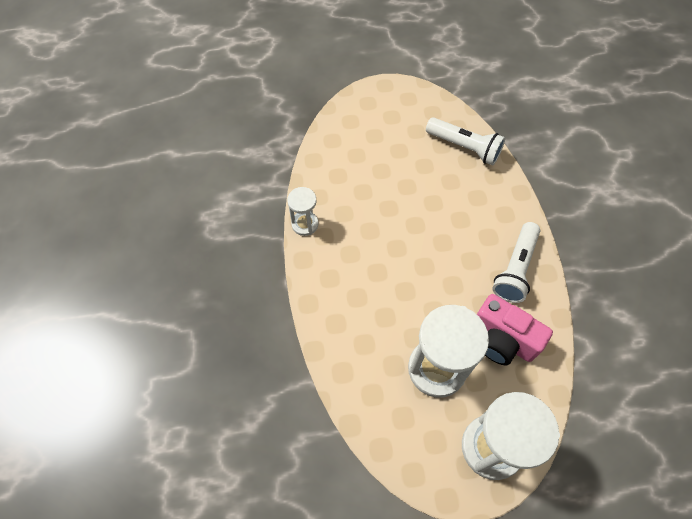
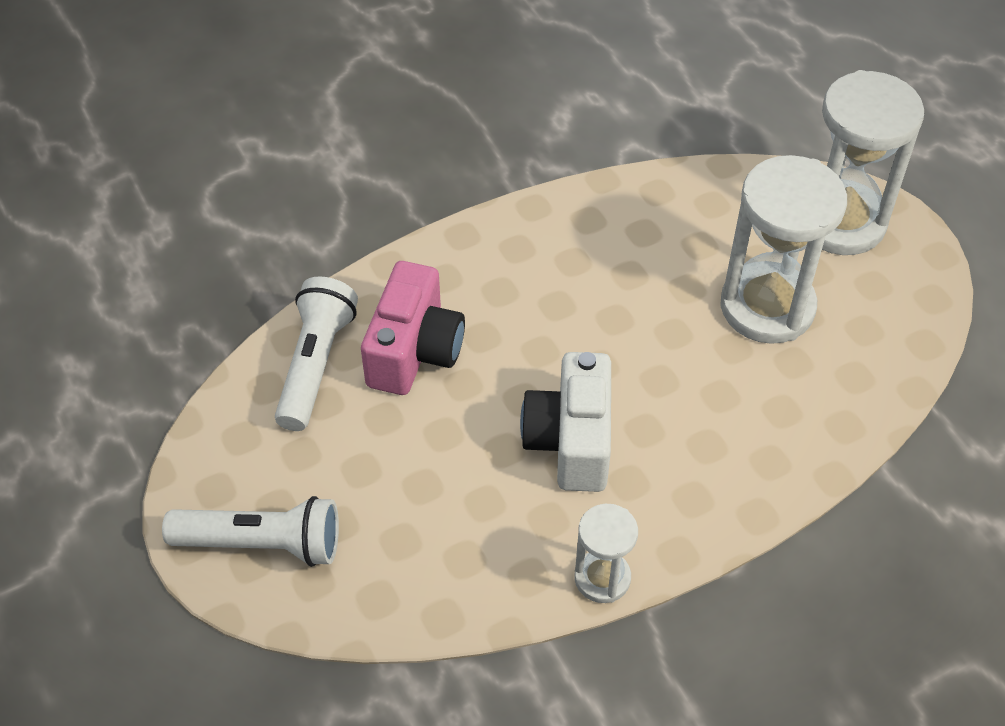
camera: 110 degrees left, 10 degrees down
pink camera [477,294,553,366] -> pink camera moved to [361,261,465,395]
white flashlight [492,222,540,303] -> white flashlight moved to [162,496,339,567]
none -> white camera [520,352,611,492]

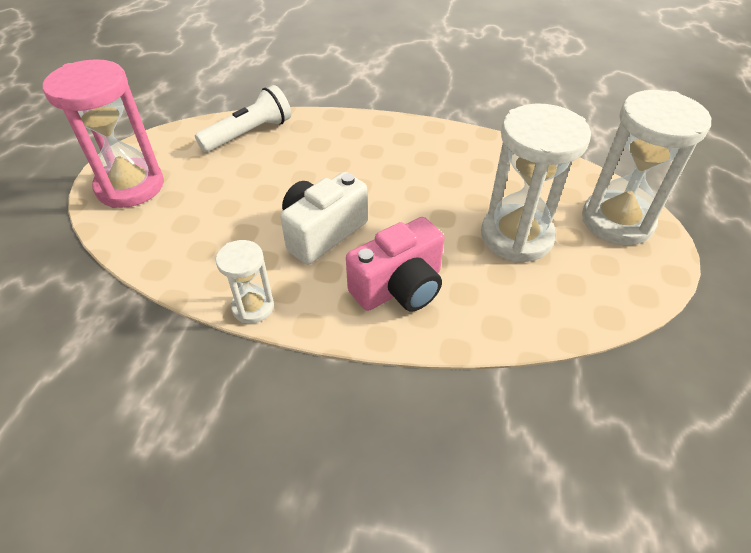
camera: 40 degrees right, 5 degrees down
white flashlight [162,496,339,567] -> pink hourglass [43,59,164,208]
pink camera [361,261,465,395] -> pink camera moved to [346,217,444,311]

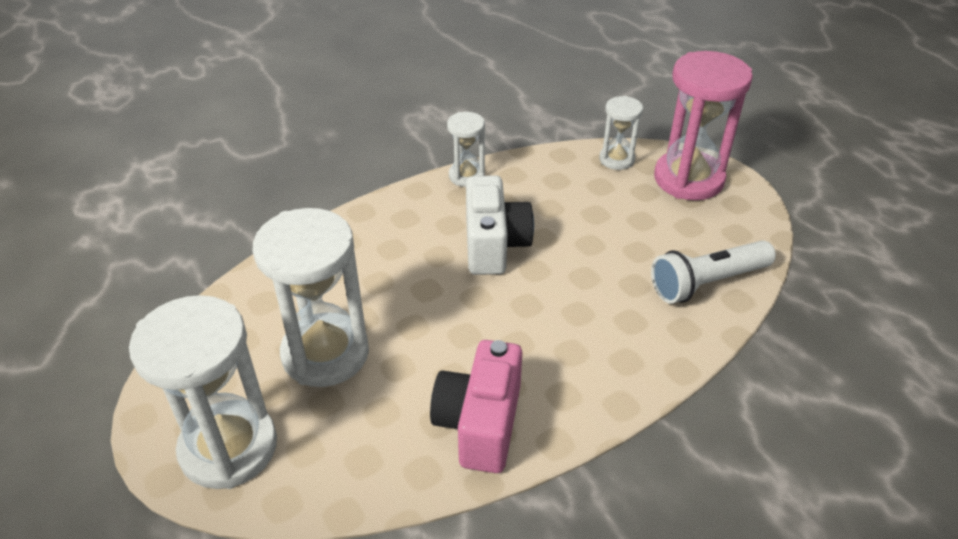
camera: 135 degrees right, 5 degrees down
white flashlight [195,85,291,152] -> white flashlight turned 60 degrees clockwise [651,240,776,304]
pink camera [346,217,444,311] -> pink camera moved to [430,340,522,473]
none -> white hourglass [599,96,643,170]

